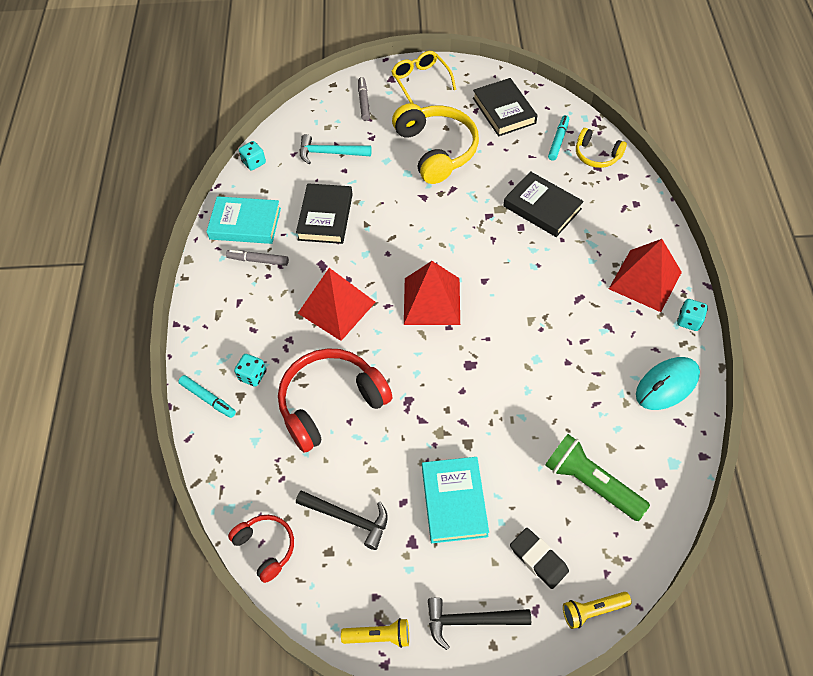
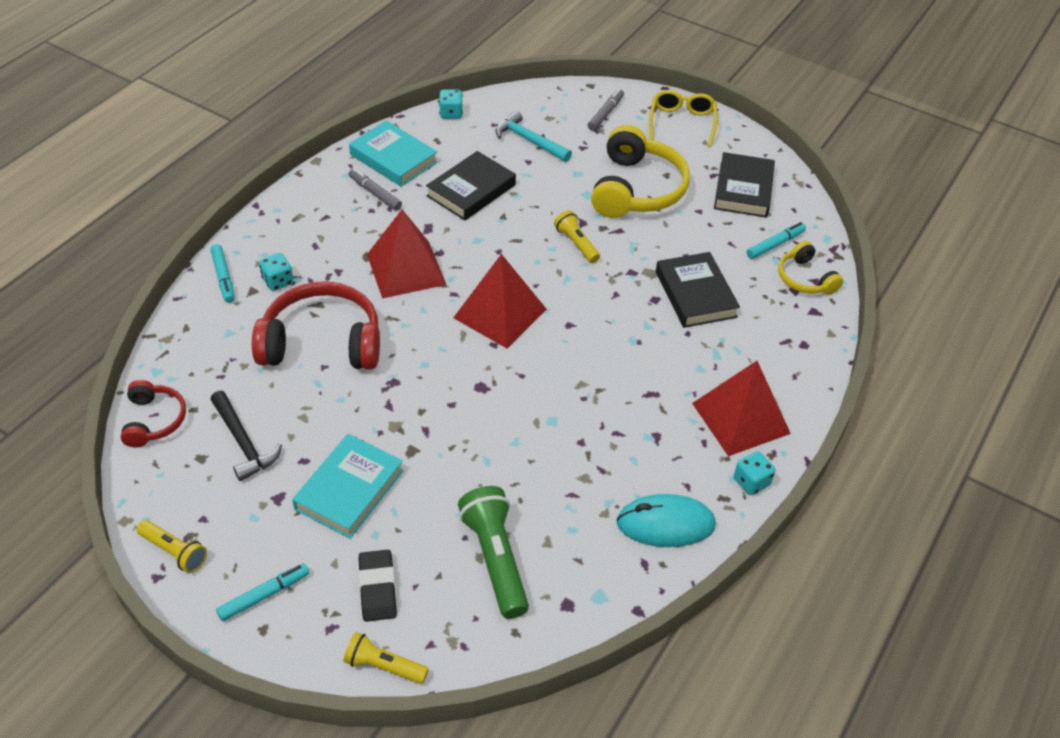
camera: 30 degrees right, 10 degrees down
black hammer [428,597,531,650] -> turquoise marker [216,563,309,621]
none -> yellow flashlight [554,210,600,263]

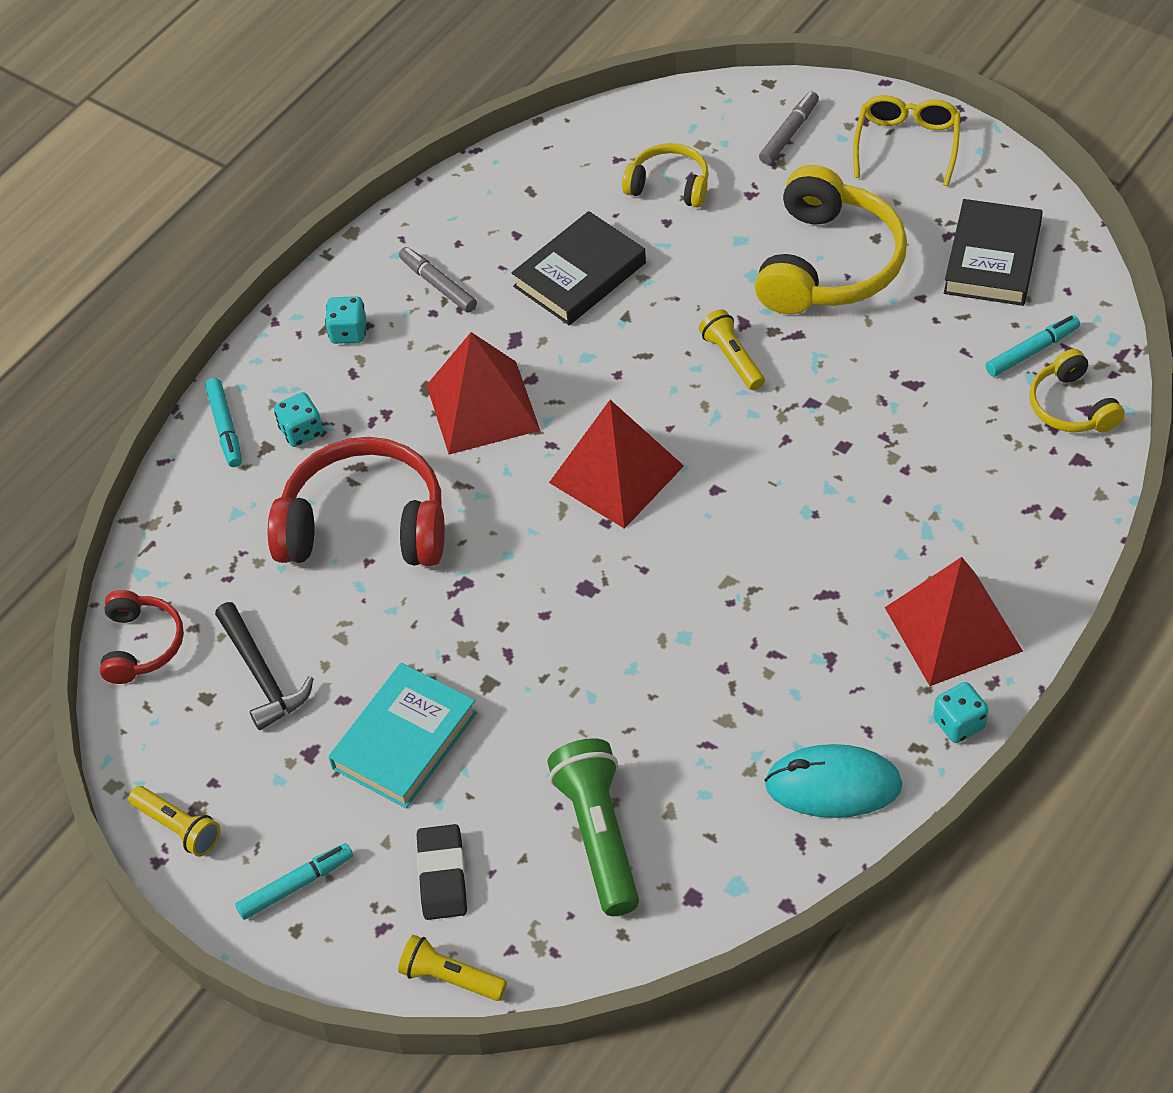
camera: 10 degrees right, 5 degrees up
turquoise book [349,121,438,187] -> none
turquoise dice [439,90,463,119] -> turquoise dice moved to [325,296,366,344]
turquoise hammer [495,110,572,162] -> yellow headphones [622,143,709,208]
black book [656,252,740,328] -> none

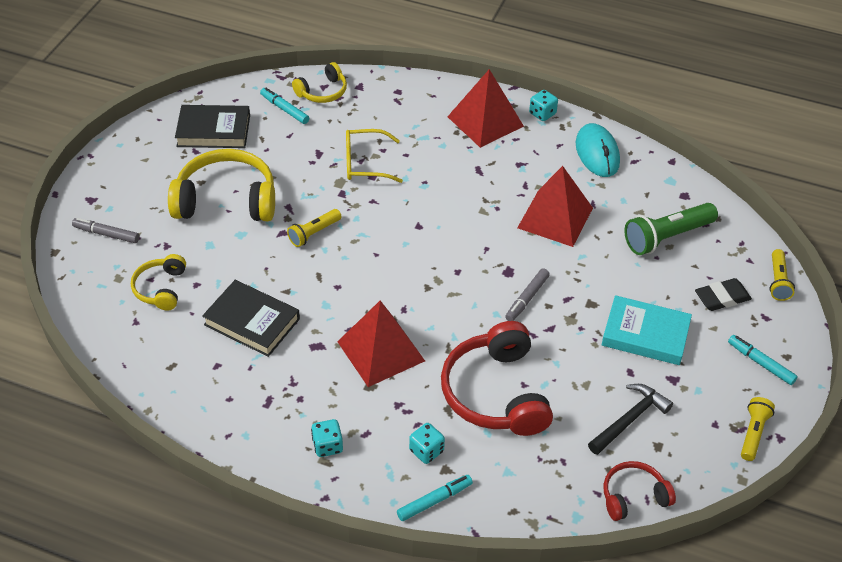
camera: 110 degrees left, 5 degrees down
grey marker [399,247,477,313] -> grey marker moved to [505,268,550,321]
red pyramid [549,400,684,529] -> red pyramid moved to [517,166,593,247]
yellow glasses [853,95,960,186] -> yellow glasses moved to [346,129,403,183]

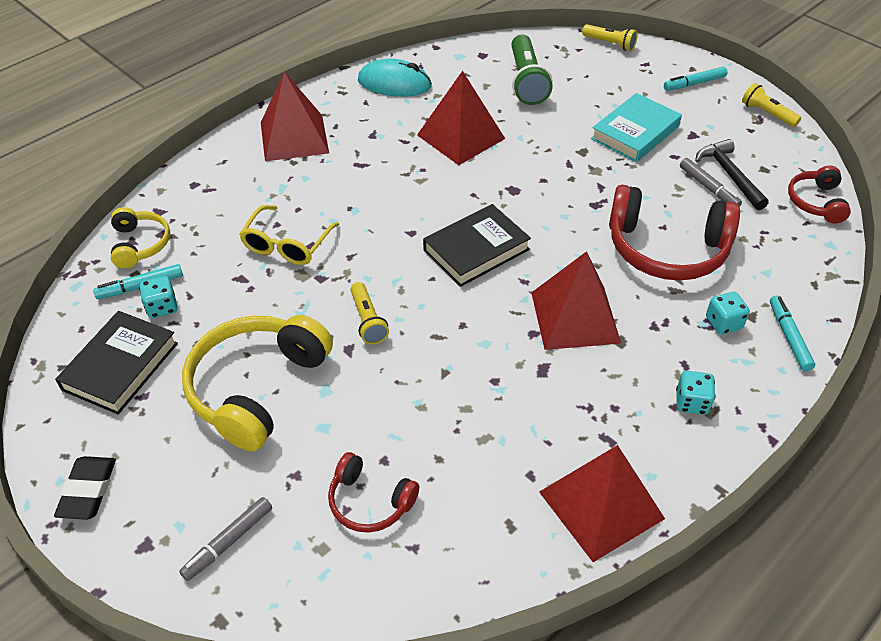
camera: 65 degrees left, 0 degrees up
yellow headphones [131,254,186,311] -> red headphones [328,452,419,533]
black book [202,280,300,357] -> black book moved to [423,204,531,287]
grey marker [505,268,550,321] -> grey marker moved to [680,158,742,207]
turquoise dice [529,90,558,121] -> turquoise dice moved to [139,276,177,318]
black eraser [695,278,752,311] -> black eraser moved to [54,456,116,520]
none -> red pyramid [539,445,665,562]

